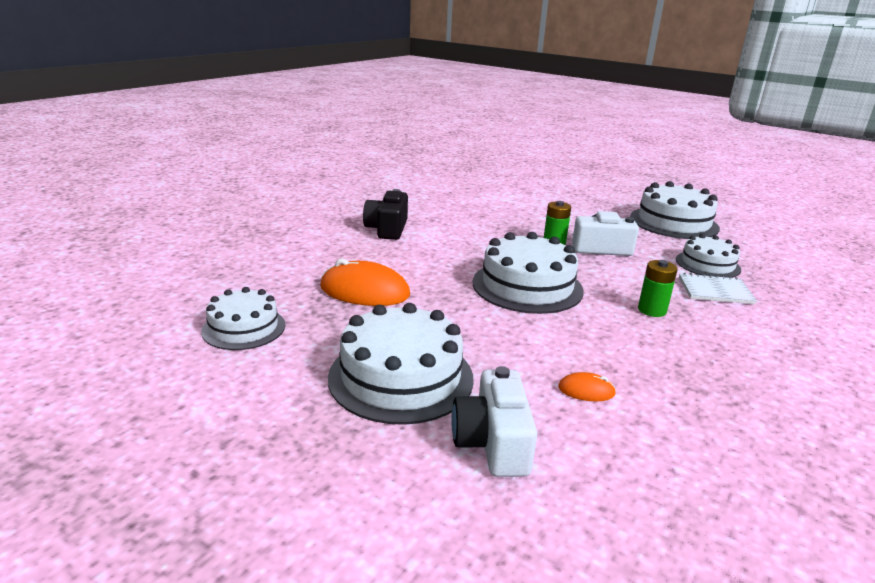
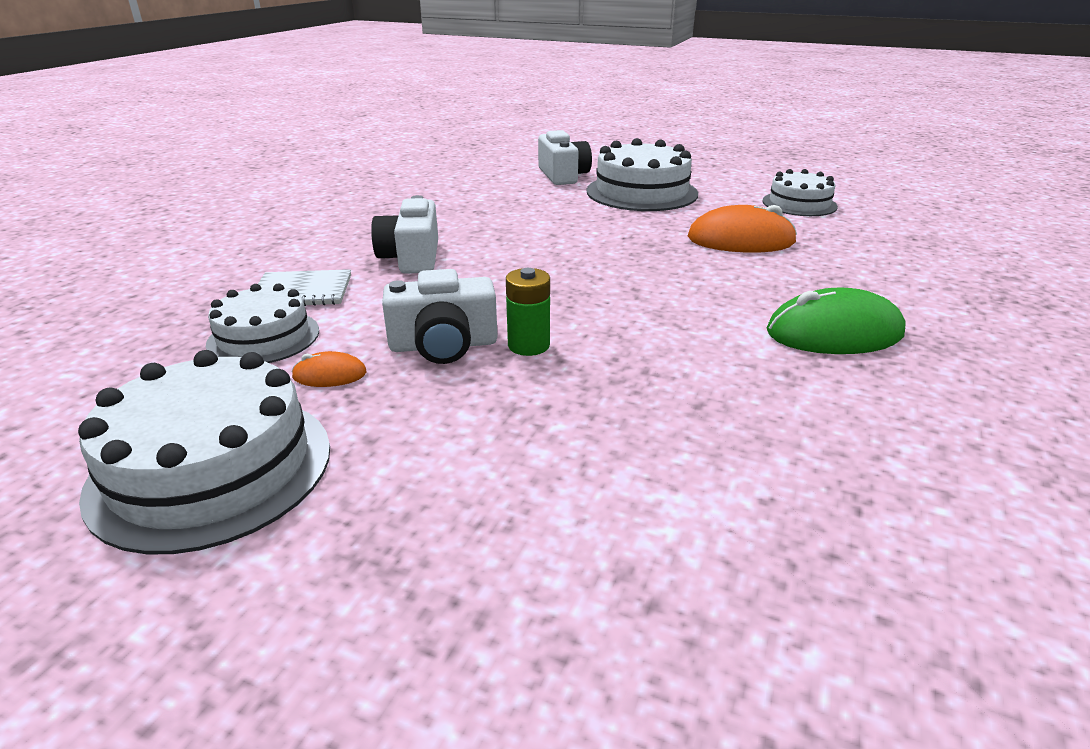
camera: 170 degrees right, 5 degrees up
black camera [363,189,408,240] -> green mouse [767,288,906,354]
white cake [473,232,584,314] -> none
orange mouse [558,372,616,401] -> orange mouse moved to [292,351,366,387]
green battery [638,260,678,317] -> white camera [371,195,438,274]

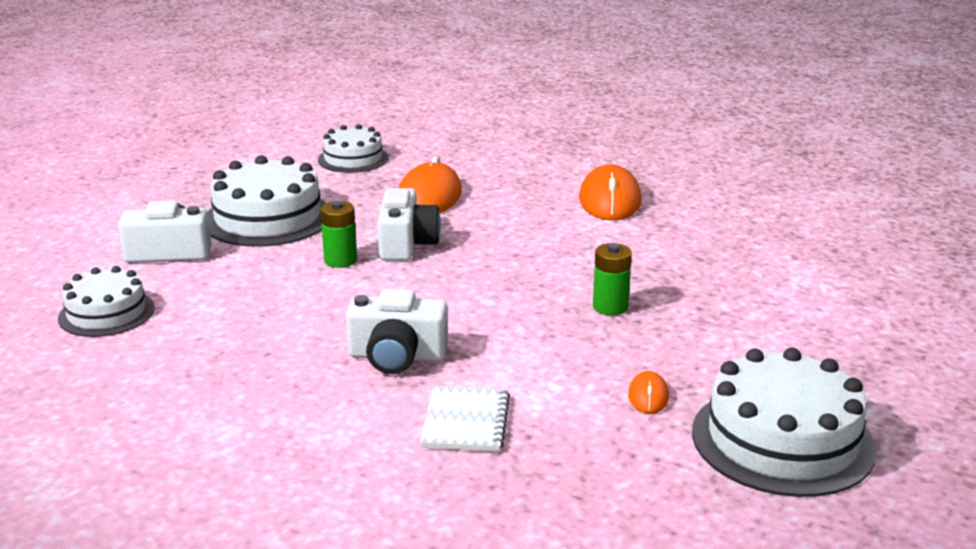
camera: 80 degrees left, 5 degrees down
white cake [206,283,319,363] -> white cake moved to [58,266,155,337]
white camera [382,269,498,364] -> white camera moved to [377,188,441,261]
green mouse [767,288,906,354] -> orange mouse [579,164,642,220]
none -> green battery [320,201,357,268]

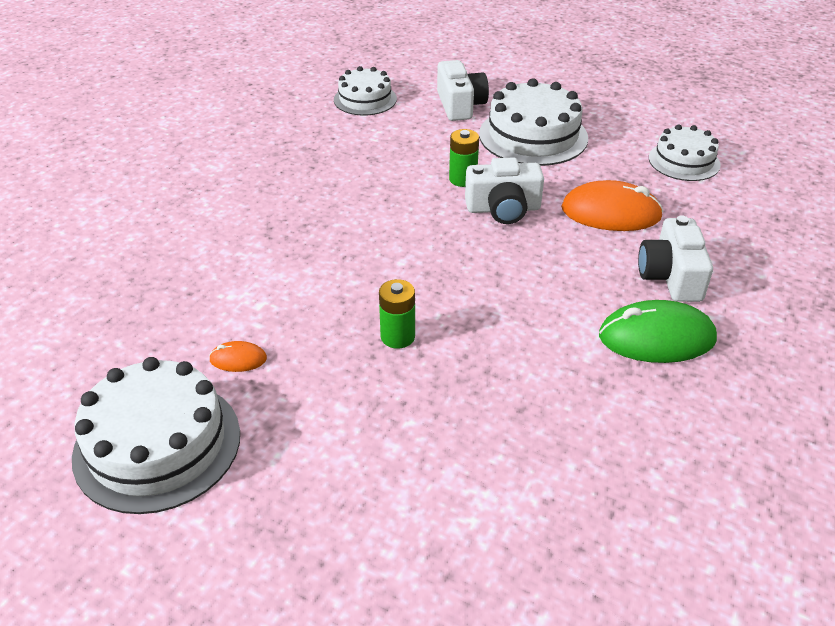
camera: 85 degrees right, 15 degrees up
white camera [346,289,448,374] -> white camera moved to [638,215,713,302]
white notebook [420,386,510,452] -> none
orange mouse [579,164,642,220] -> green mouse [599,300,717,363]

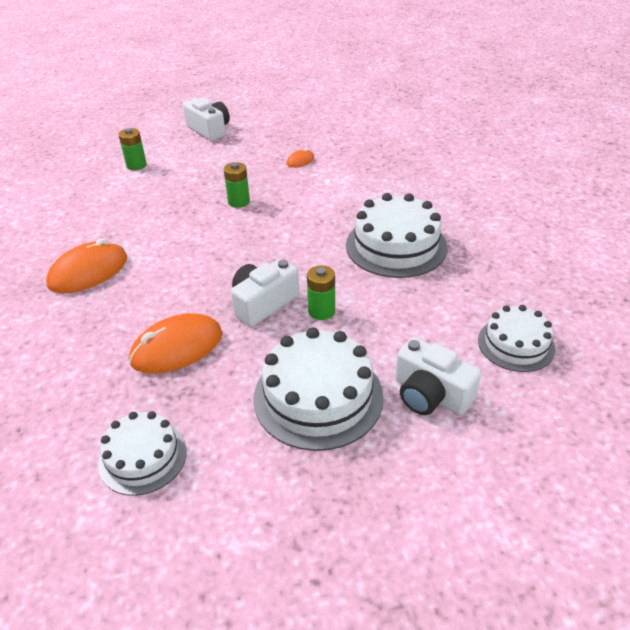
camera: 140 degrees right, 0 degrees up
white cake [72,357,240,514] -> white cake moved to [346,193,447,278]
green mouse [599,300,717,363] -> orange mouse [46,238,127,294]
white camera [638,215,713,302] -> white camera moved to [183,98,230,141]
none -> green battery [118,128,147,170]

